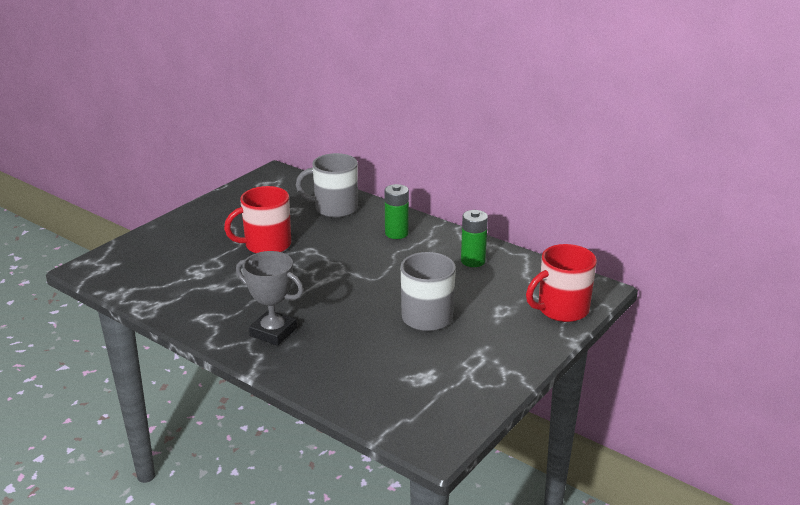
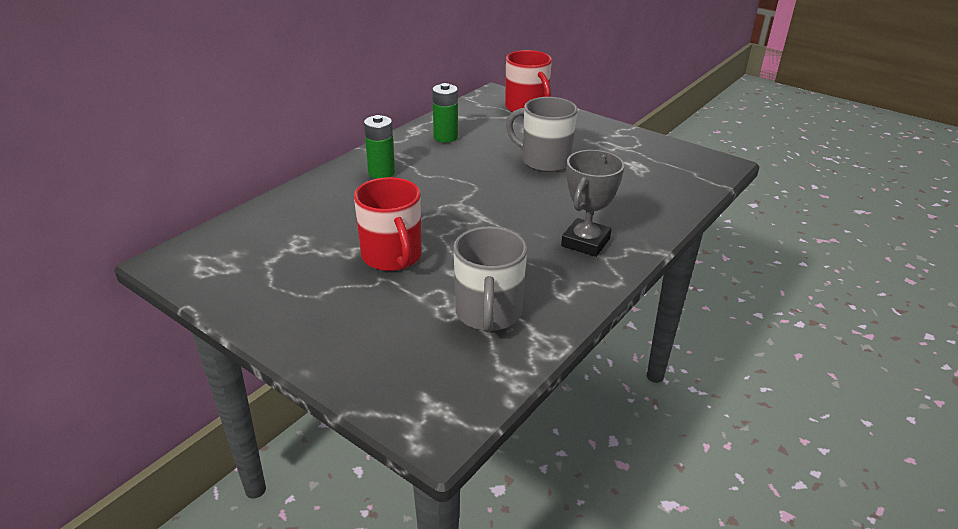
camera: 90 degrees left, 5 degrees up
grey mug [296,153,358,218] -> grey mug moved to [454,227,527,332]

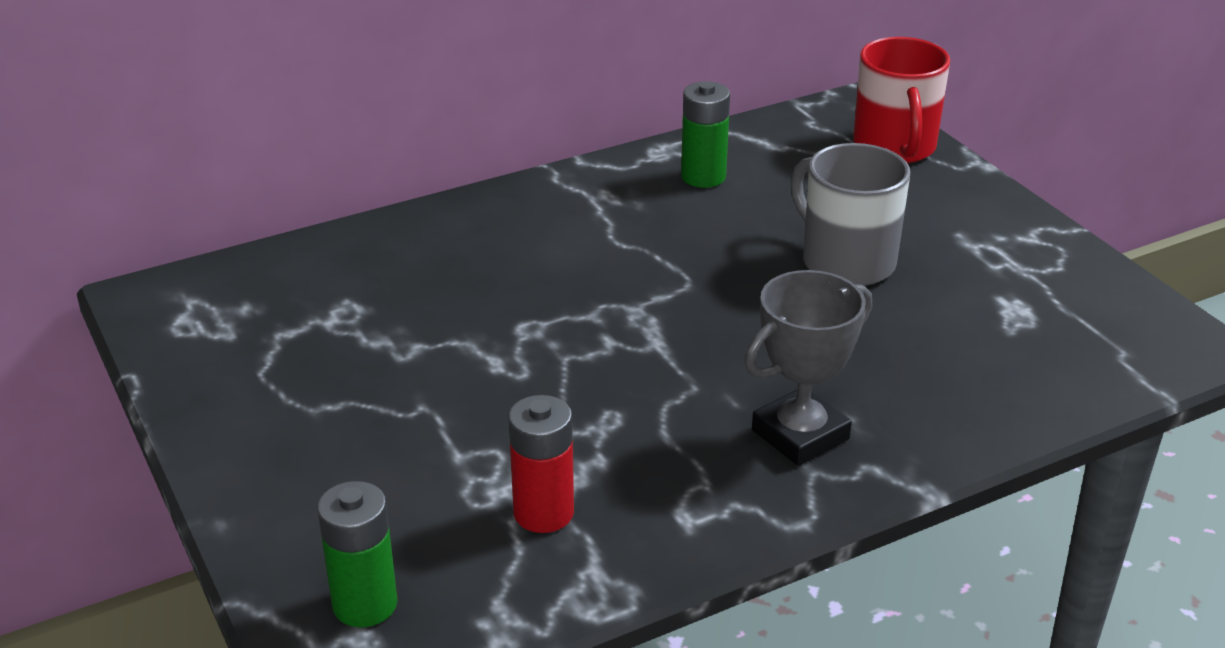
camera: 25 degrees right, 0 degrees up
red mug [354,177,422,271] -> none
green battery [364,115,395,179] -> green battery moved to [317,481,398,627]
grey mug [454,227,527,332] -> red battery [509,395,574,533]

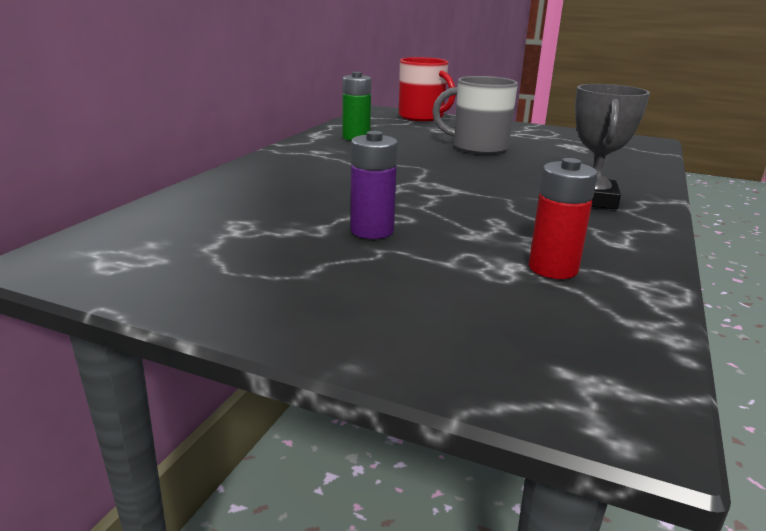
camera: 40 degrees left, 10 degrees down
green battery [317,481,398,627] -> none
none -> purple battery [351,131,398,239]

